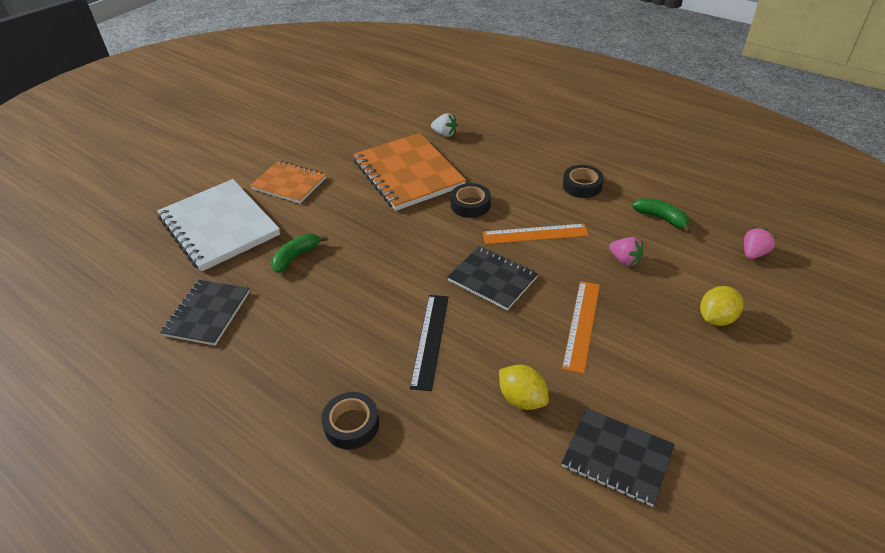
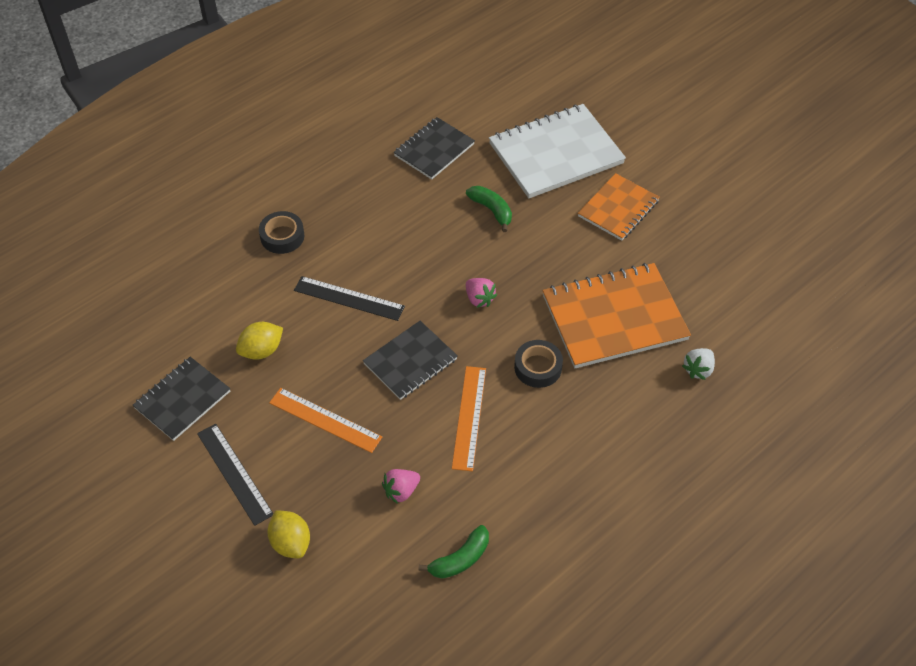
camera: 100 degrees right, 10 degrees up
black notebook [160,280,250,346] -> black notebook turned 75 degrees counterclockwise [393,117,475,180]
black tape [563,165,604,198] -> none
pink strawberry [744,227,777,259] -> pink strawberry moved to [466,278,497,308]
none -> black ruler [197,424,273,526]

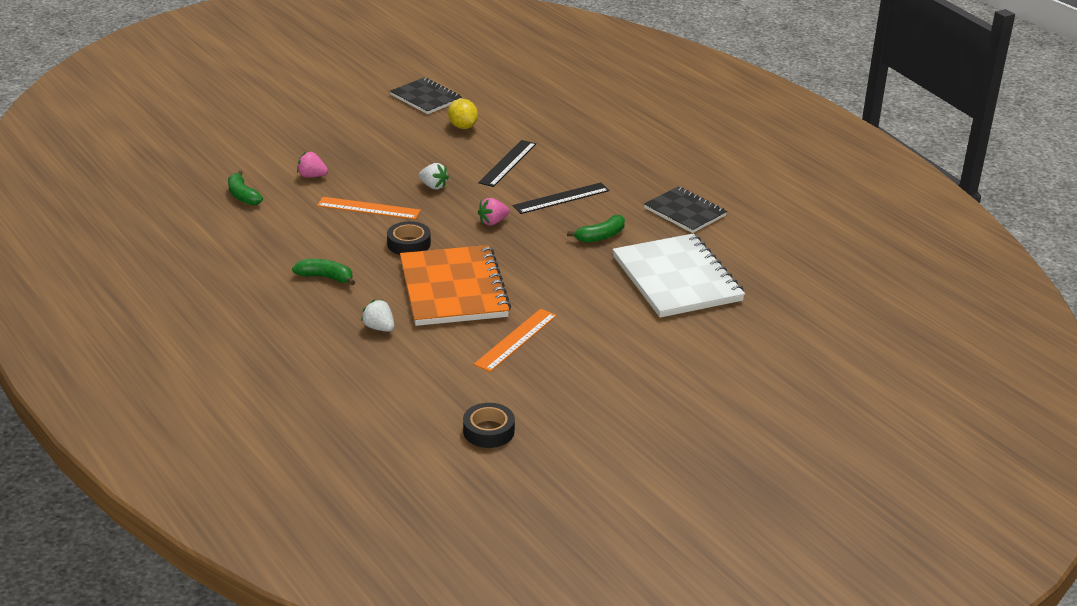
camera: 95 degrees right, 20 degrees down
black ruler [197,424,273,526] -> black ruler moved to [513,182,609,214]
black tape [259,211,304,254] -> black tape moved to [463,403,515,448]
yellow lemon [267,510,310,558] -> none
orange ruler [269,388,382,453] -> orange ruler moved to [474,309,557,372]
black notebook [363,321,458,400] -> white strawberry [418,163,449,190]
pink strawberry [382,469,420,504] -> pink strawberry turned 45 degrees counterclockwise [297,152,328,177]
orange notebook [578,173,660,241] -> none
none -> green banana [292,259,355,285]

